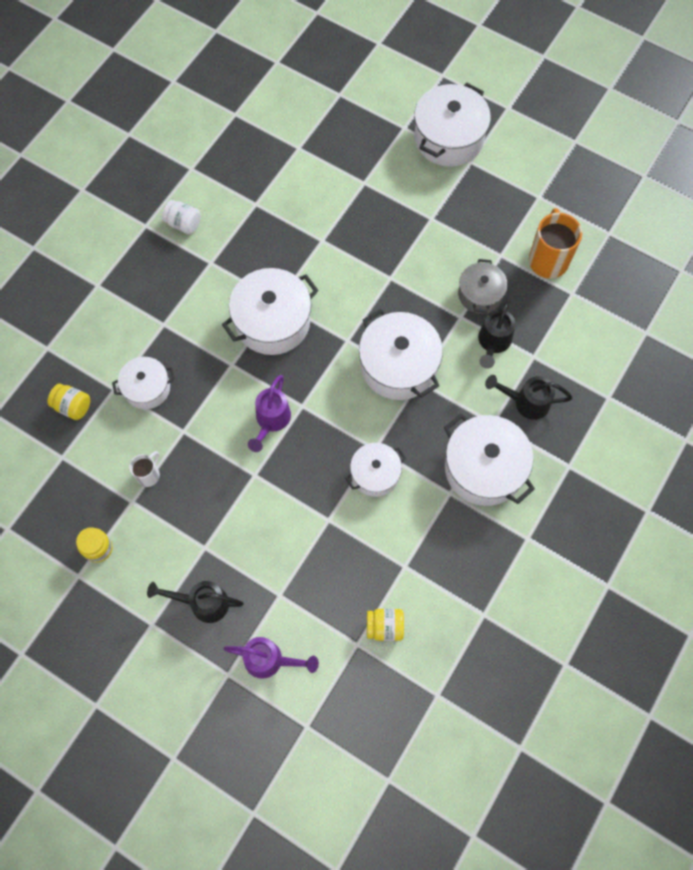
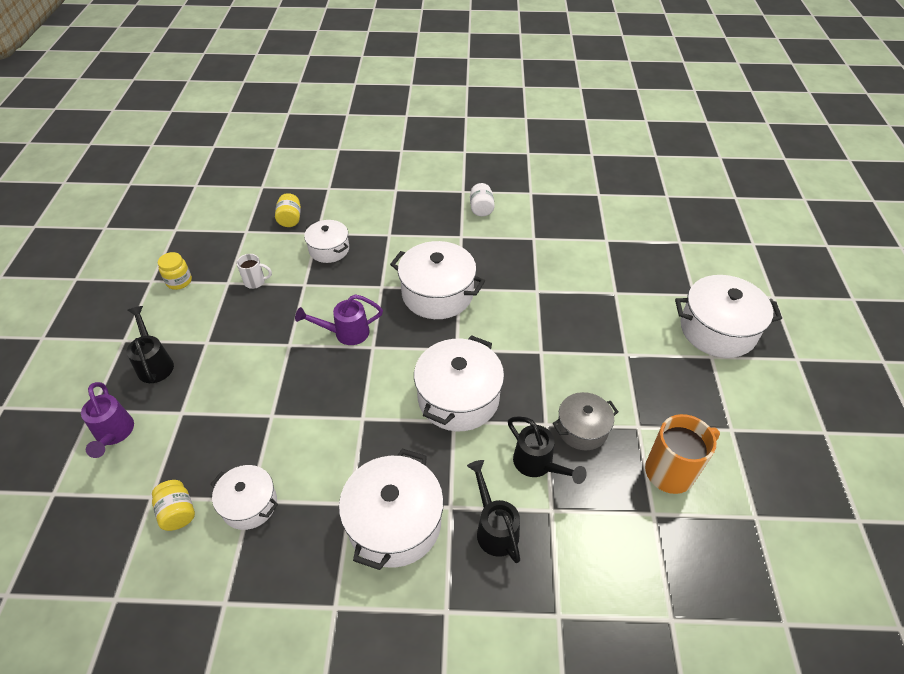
camera: 60 degrees right, 20 degrees down
white pot [345,443,406,497] -> white pot moved to [211,465,278,530]
black watering can [478,298,516,369] -> black watering can turned 120 degrees counterclockwise [508,416,587,484]

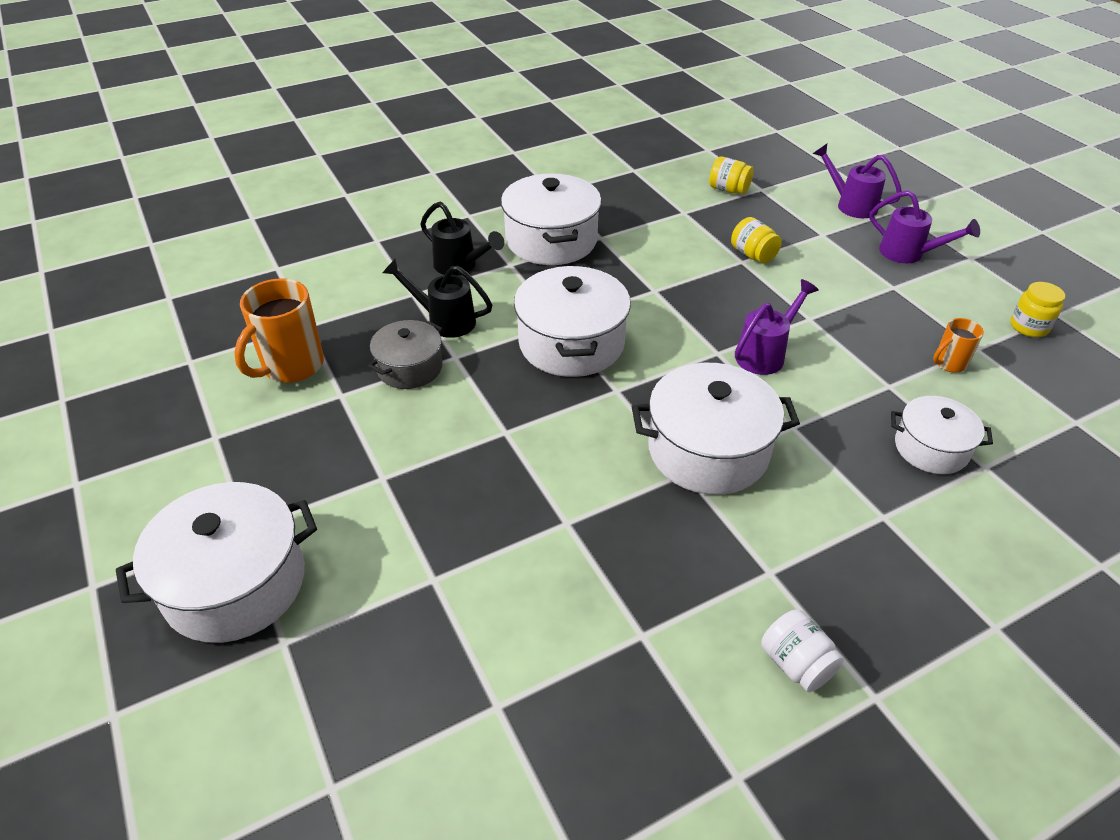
camera: 150 degrees right, 5 degrees down
black watering can [127,306,174,383] -> purple watering can [869,190,980,263]
white pot [211,465,278,530] -> none
white mug [237,254,272,289] -> orange mug [933,318,984,373]
yellow jar [275,193,301,227] -> yellow jar moved to [731,217,782,263]

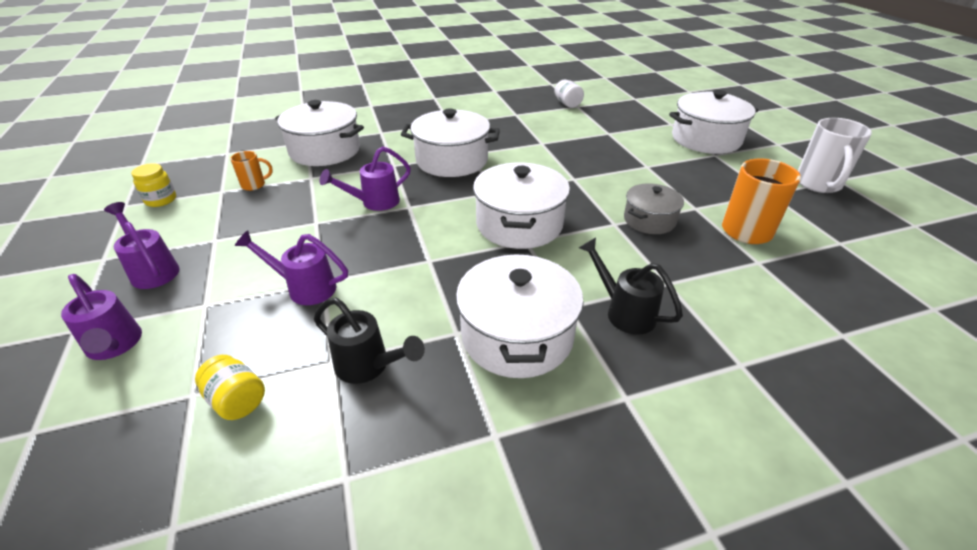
camera: 170 degrees left, 5 degrees down
black watering can [382,259,492,338] -> black watering can moved to [314,298,425,384]
yellow jar [731,217,782,263] -> purple watering can [235,230,348,305]
white jar [761,609,844,692] -> white jar moved to [554,80,584,108]
white pot [891,396,993,474] -> white pot [275,100,364,166], size x1.66
none -> white mug [798,118,872,193]

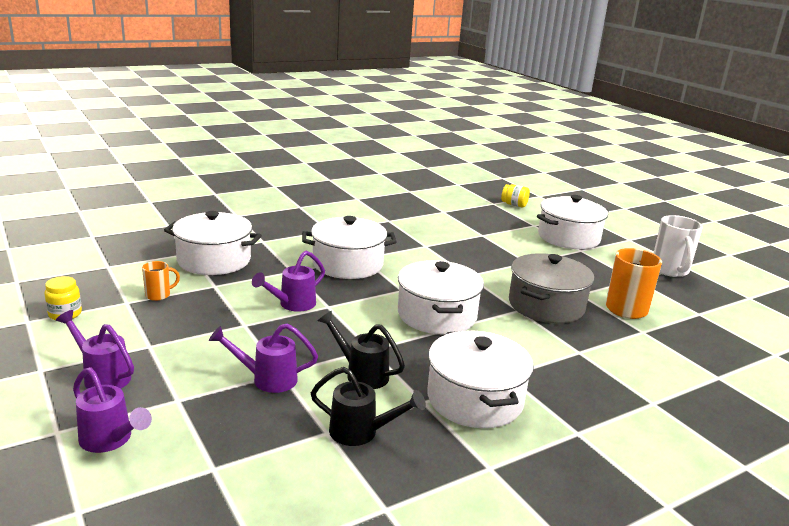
camera: 15 degrees left, 15 degrees down
yellow jar [195,355,265,420] -> yellow jar moved to [501,184,530,208]
white jar [554,80,584,108] -> none
black watering can [579,237,683,335] -> black watering can moved to [318,311,405,389]
grey pot [624,183,684,234] -> grey pot [509,253,594,323], size x1.66

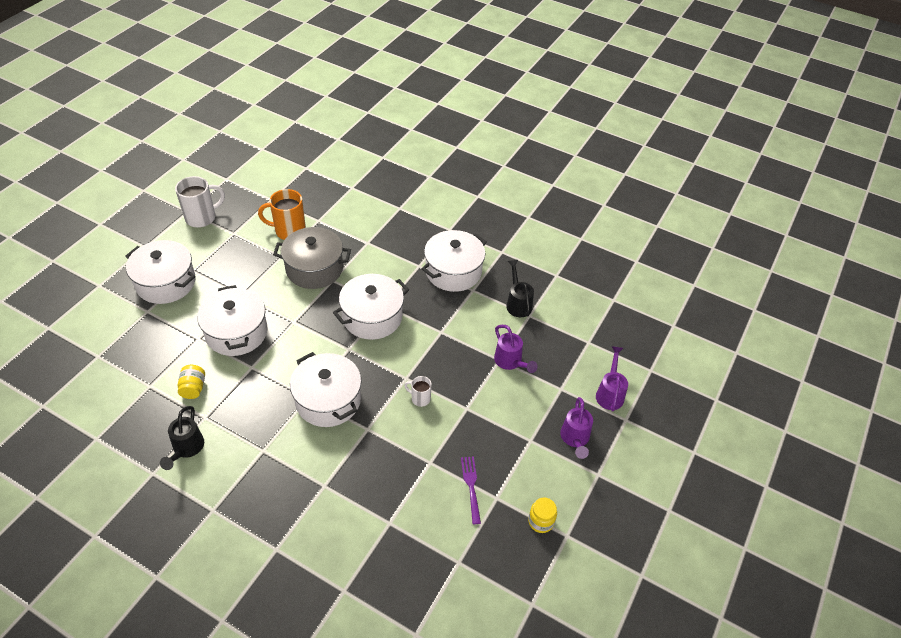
camera: 120 degrees left, 25 degrees up
orange mug [142,261,180,301] -> purple fork [461,457,481,524]
white pot [164,211,262,275] -> white pot moved to [197,285,267,356]
purple watering can [252,251,325,312] -> white mug [404,376,432,407]
black watering can [318,311,405,389] -> black watering can moved to [160,406,204,470]
yellow jar [501,184,530,208] -> yellow jar moved to [178,365,205,399]

